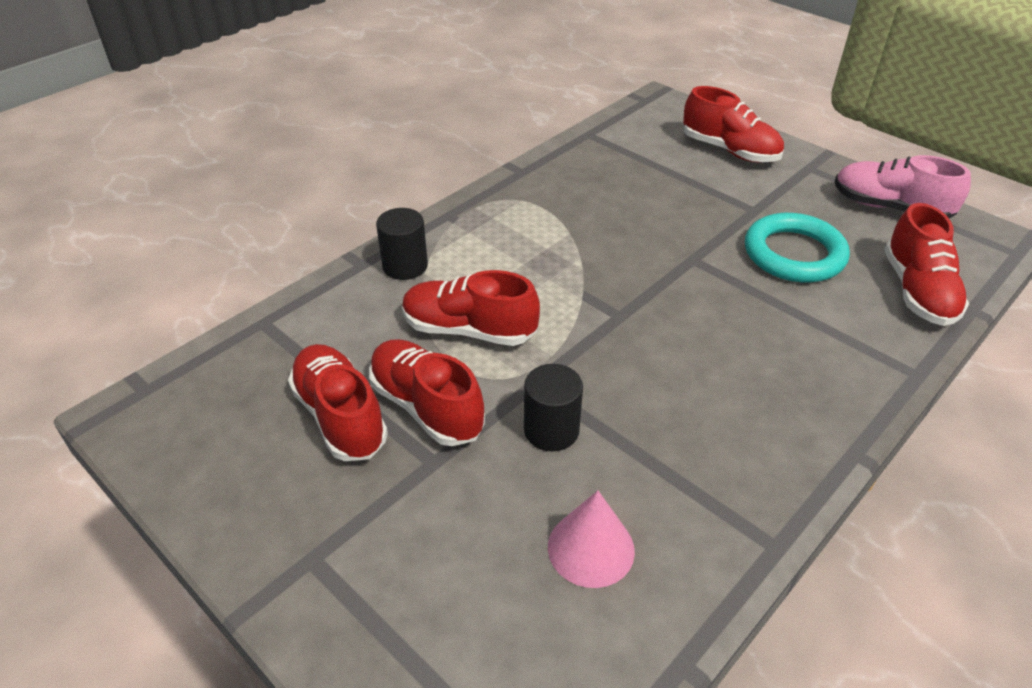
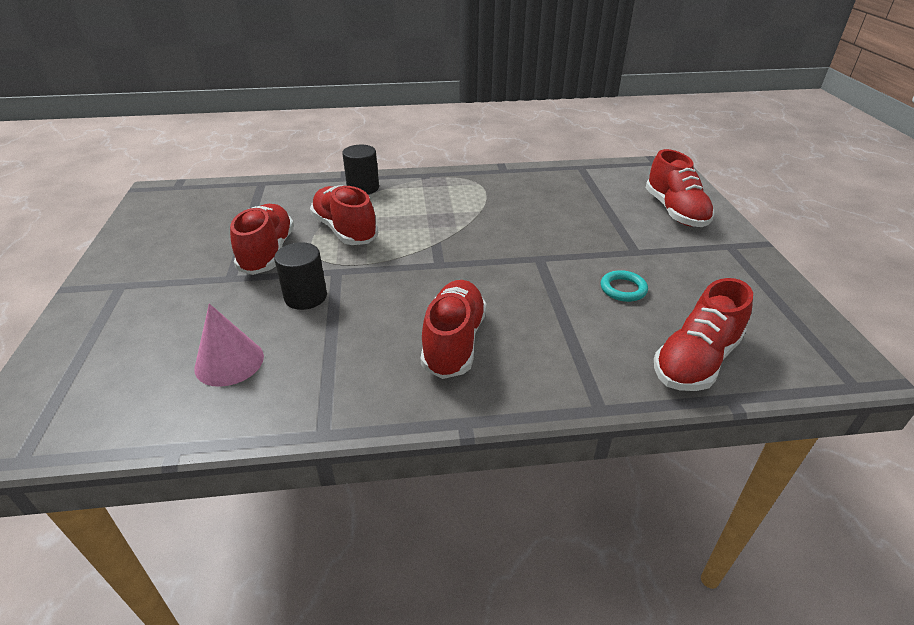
camera: 40 degrees right, 5 degrees down
red shoe [288,344,388,461] -> red shoe moved to [420,280,487,379]
turquoise ring [745,213,850,283] -> turquoise ring [600,270,648,302], size x0.49
pink shoe [835,155,971,218] -> none

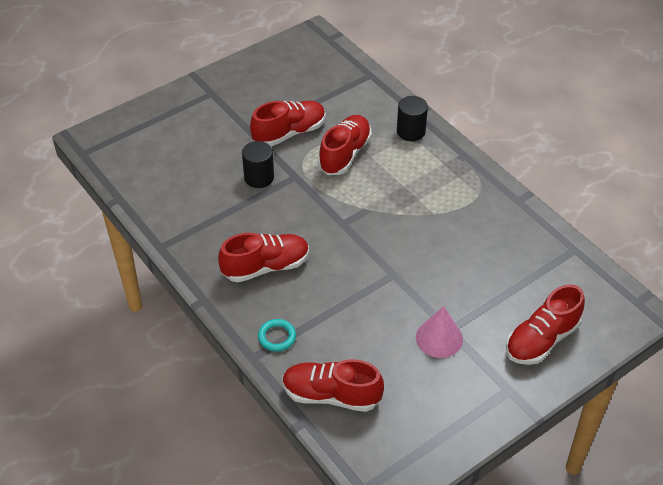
camera: 60 degrees right, 10 degrees up
pink cone [194,304,264,387] -> pink cone moved to [416,306,463,358]
turquoise ring [600,270,648,302] -> turquoise ring moved to [258,319,296,351]

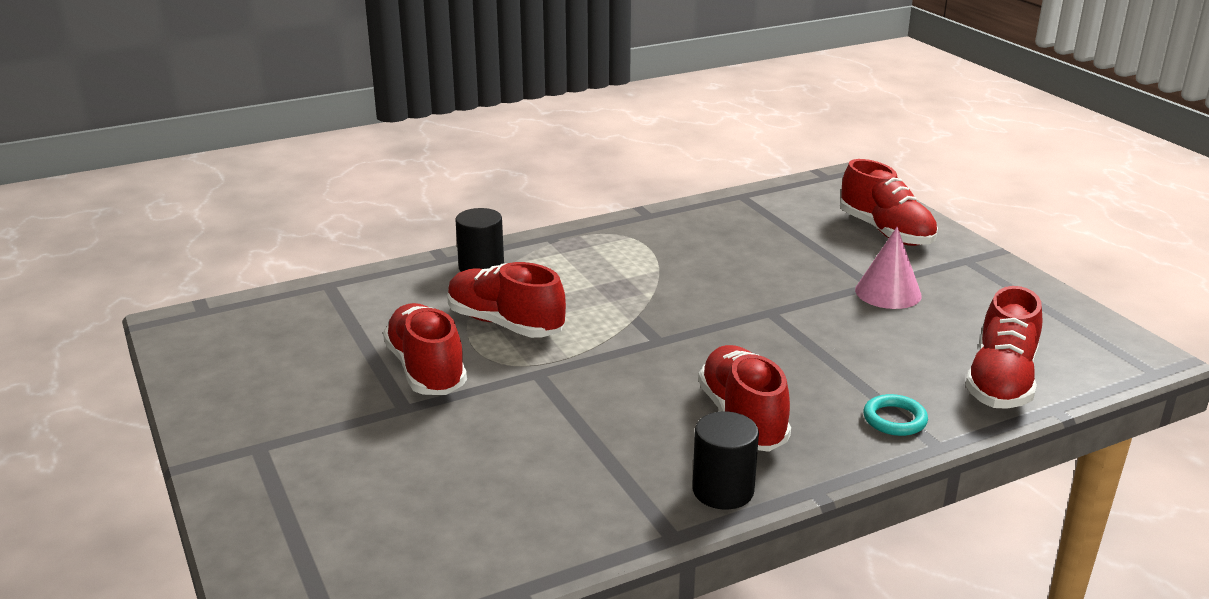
camera: 80 degrees left, 20 degrees down
black cylinder [242,141,274,188] -> black cylinder moved to [692,411,759,509]

